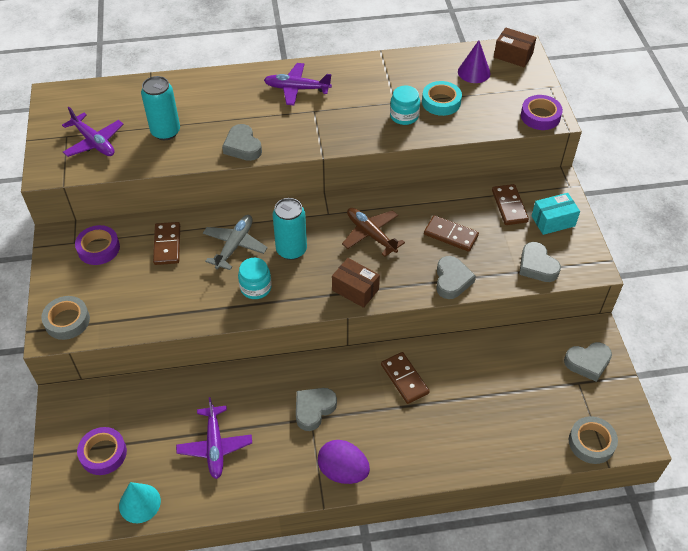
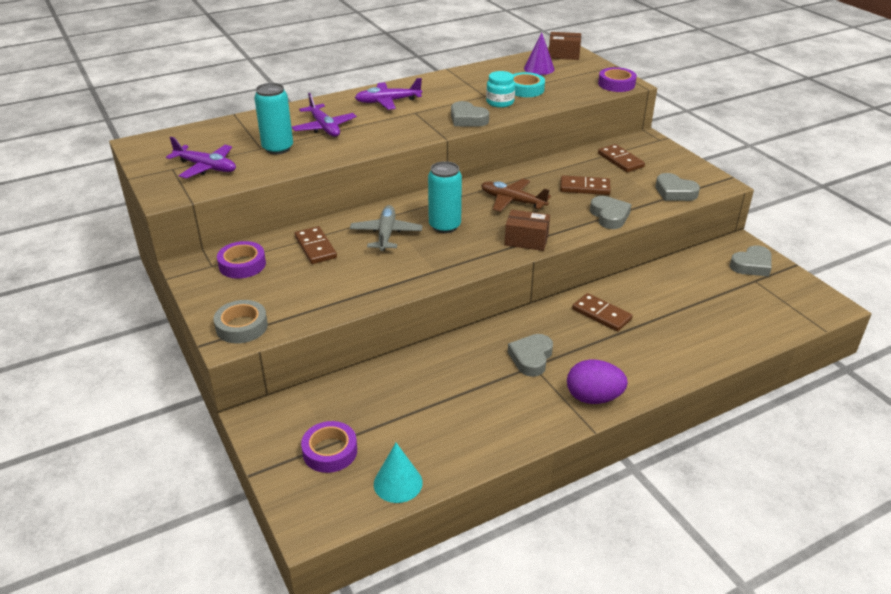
camera: 20 degrees left, 15 degrees down
purple plane [176,397,252,479] -> purple plane moved to [292,93,357,137]
grey heart [222,124,262,161] -> grey heart moved to [451,101,489,127]
turquoise jar [238,258,272,299] -> none
turquoise box [532,193,580,235] -> none
grey tape [569,416,618,464] -> none

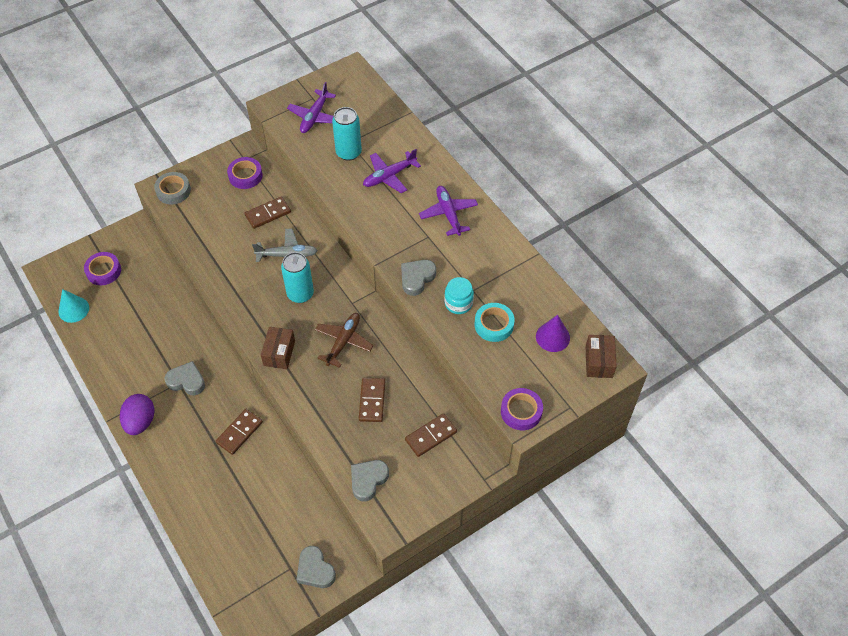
camera: 85 degrees right, 20 degrees up
grey heart [590,196,631,229] -> none

